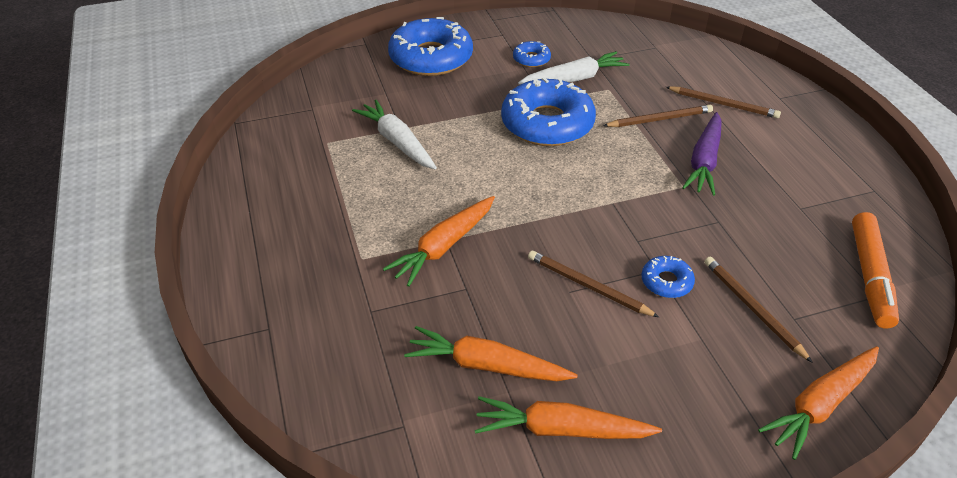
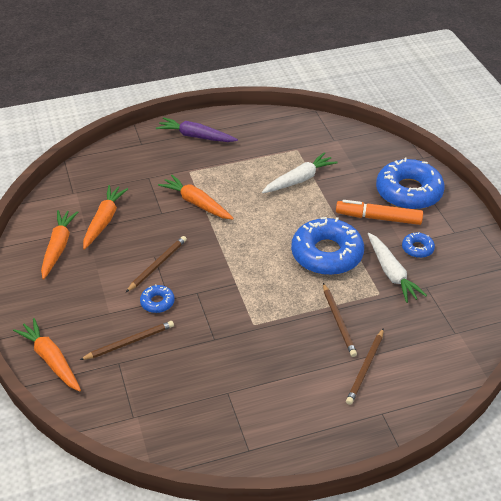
camera: 90 degrees right, 0 degrees up
purple carrot [682,112,722,196] -> purple carrot moved to [156,117,238,142]
orange marker [852,212,899,329] -> orange marker moved to [336,200,423,225]

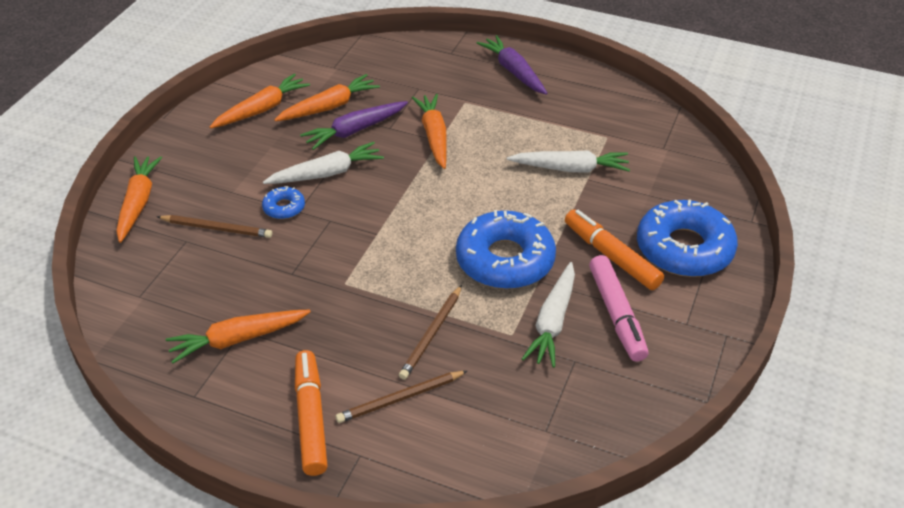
camera: 40 degrees right, 0 degrees up
brown pencil [126,236,187,292] -> white carrot [263,142,384,184]
blue donut [402,232,435,258] -> pink marker [589,255,648,362]
none -> orange carrot [166,310,311,363]
none -> orange marker [295,350,328,476]
none -> purple carrot [300,101,408,150]

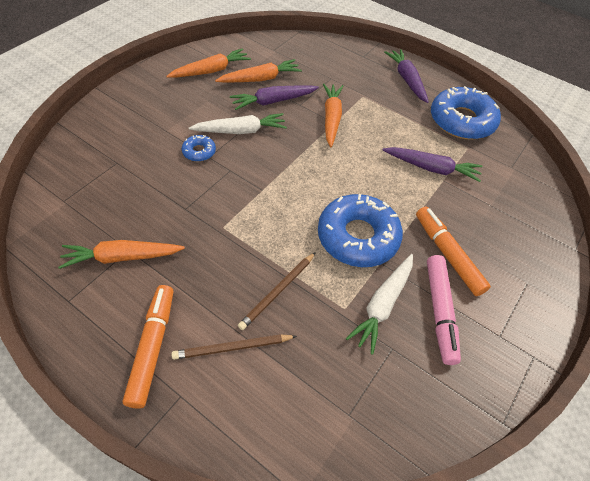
camera: 10 degrees right, 10 degrees up
orange carrot [116,156,162,243] -> none
brown pencil [157,215,272,238] -> none
white carrot [507,150,630,173] -> purple carrot [383,147,482,182]
blue donut [637,199,738,277] -> blue donut moved to [431,86,501,140]

